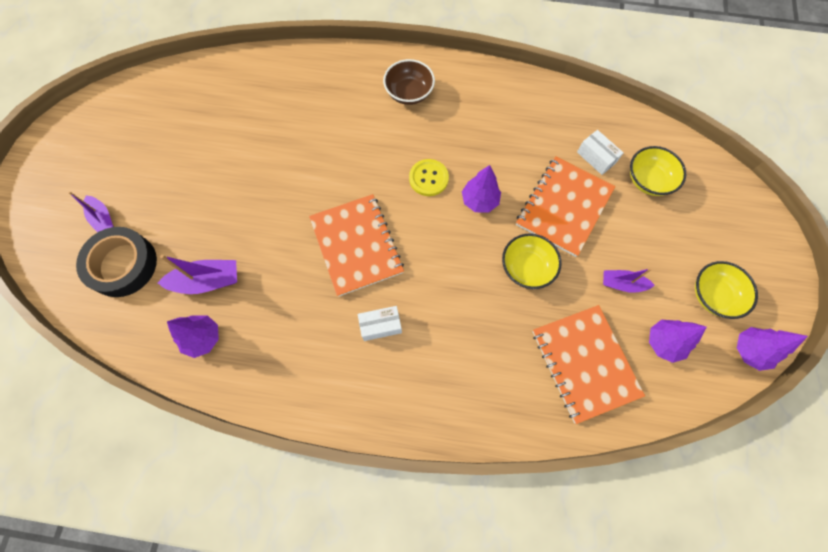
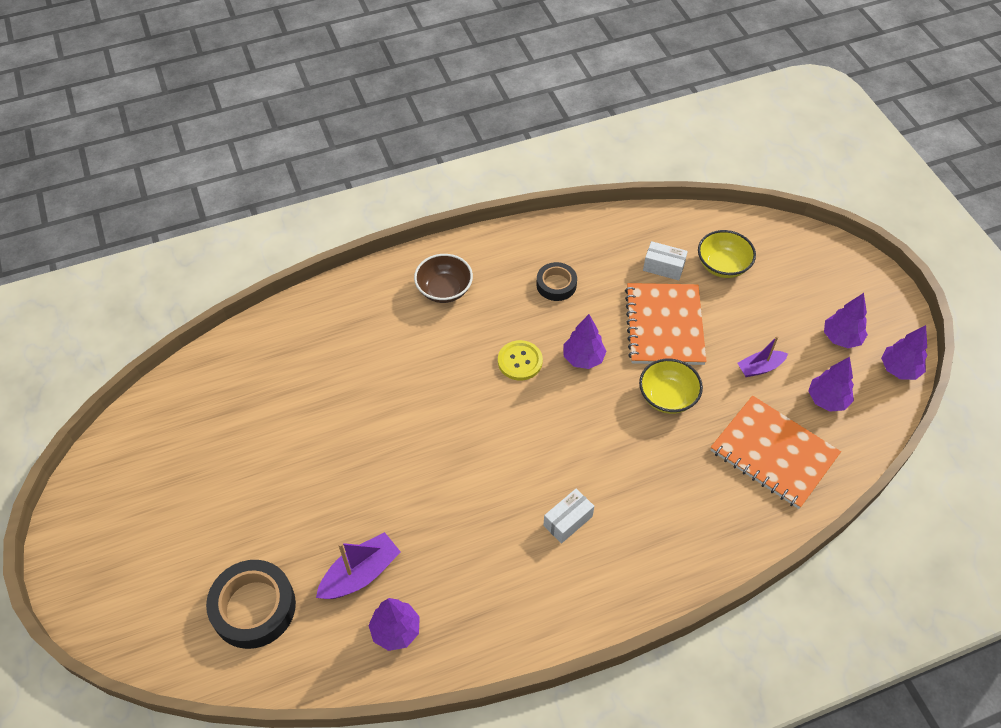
camera: 30 degrees left, 15 degrees down
purple boat [68,192,114,232] -> none
orange notebook [309,194,404,297] -> none
yellow bowl [695,261,758,319] -> purple tree [824,293,868,348]
none -> black tape [536,262,577,301]

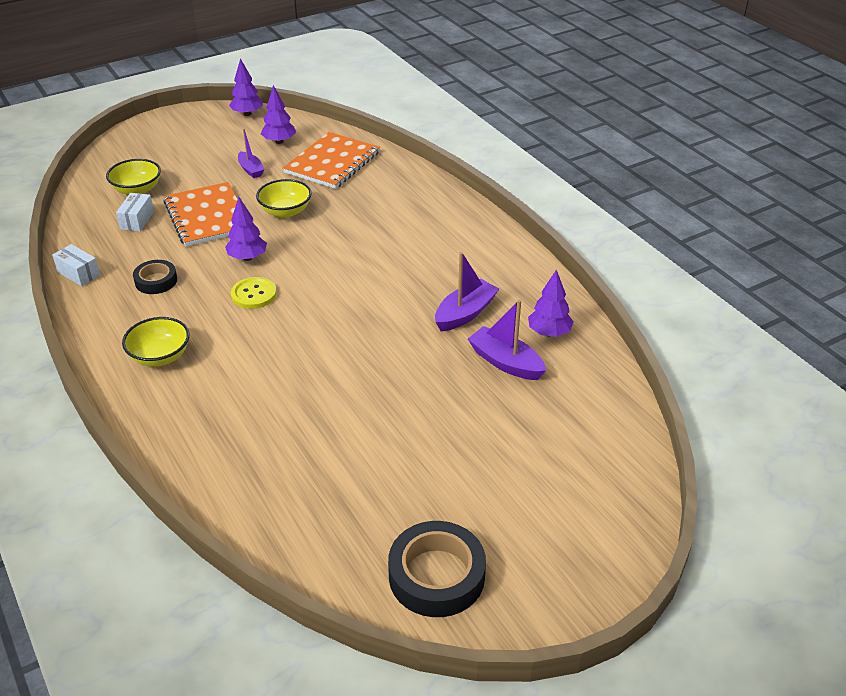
camera: 100 degrees left, 15 degrees down
black tape [206,560,296,649] -> black tape moved to [388,521,486,617]
brown bowl [414,254,473,303] -> yellow bowl [122,317,190,367]
white box [543,489,594,544] -> white box moved to [52,244,100,286]
orange notebook [625,283,707,365] -> orange notebook turned 75 degrees clockwise [163,182,238,247]
purple tree [824,293,868,348] -> none
none -> purple boat [435,252,499,331]

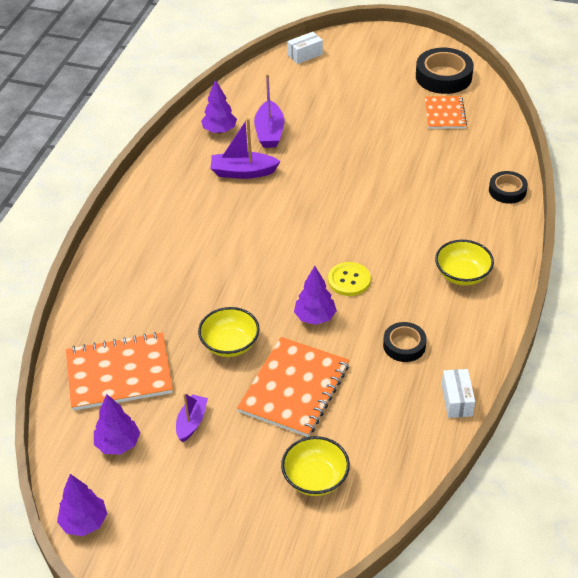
camera: 130 degrees left, 5 degrees up
white box [116,193,154,232] -> white box moved to [287,32,323,64]
none -> orange notebook [425,96,467,129]
none -> black tape [489,171,528,204]

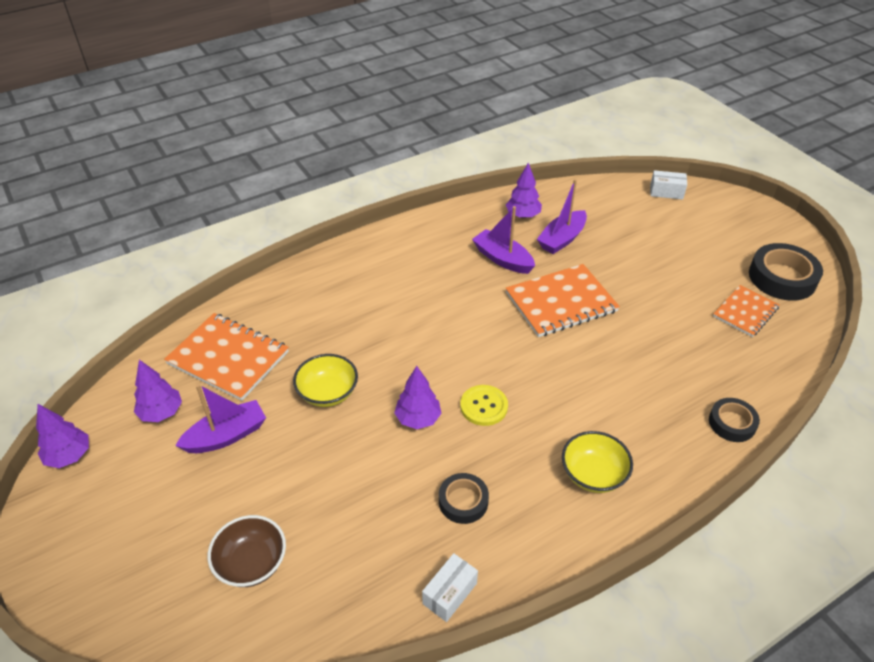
camera: 40 degrees right, 0 degrees up
purple boat [176,393,208,442] -> purple boat [175,384,266,453], size x1.53
orange notebook [237,337,349,437] -> orange notebook moved to [506,264,620,337]
yellow bowl [281,436,350,496] -> brown bowl [207,515,286,587]

